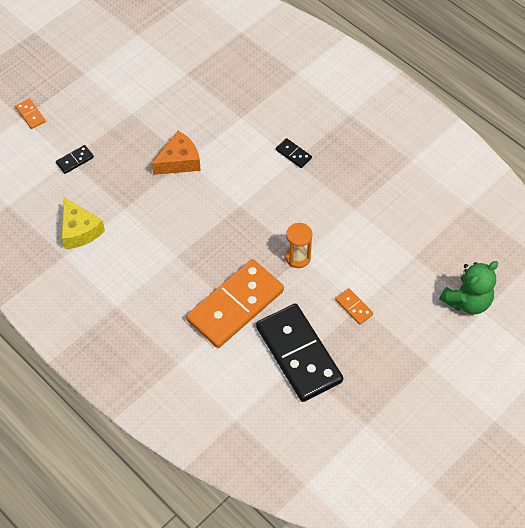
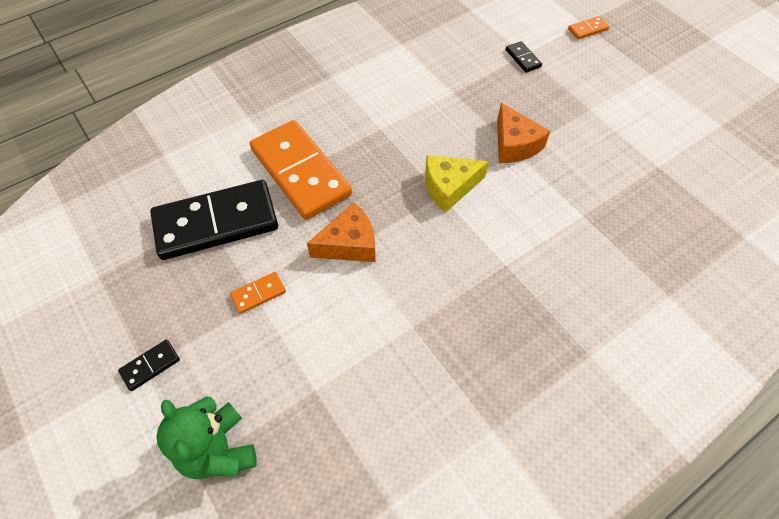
camera: 100 degrees right, 0 degrees up
yellow cheese [62,197,105,249] -> yellow cheese moved to [425,155,489,213]
black domino [276,138,312,168] -> black domino moved to [118,340,180,391]
orange hourglass [286,223,313,268] -> orange cheese [307,202,375,262]

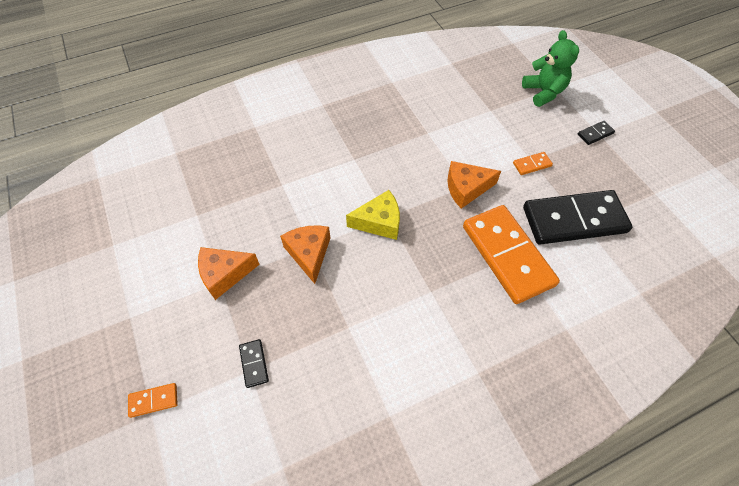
camera: 170 degrees left, 0 degrees up
none -> orange cheese [198,247,260,300]

